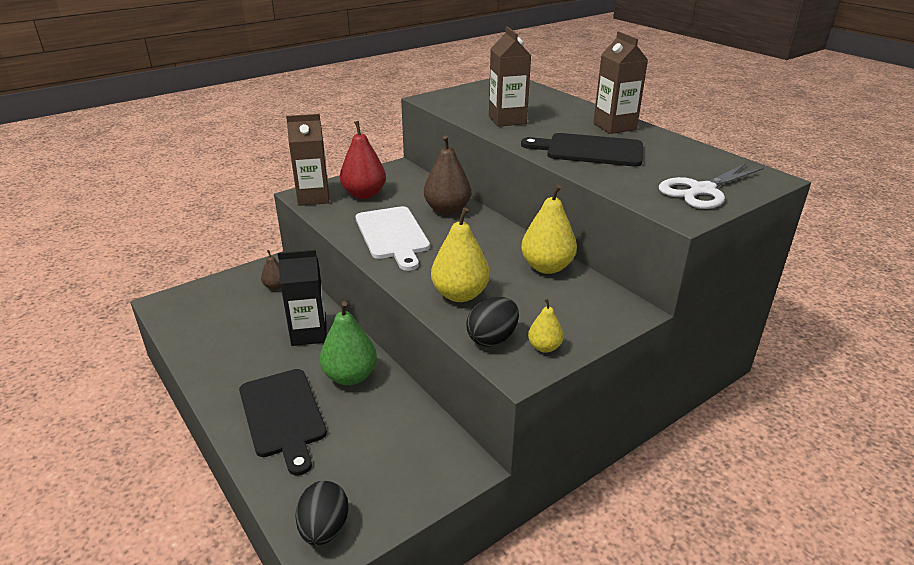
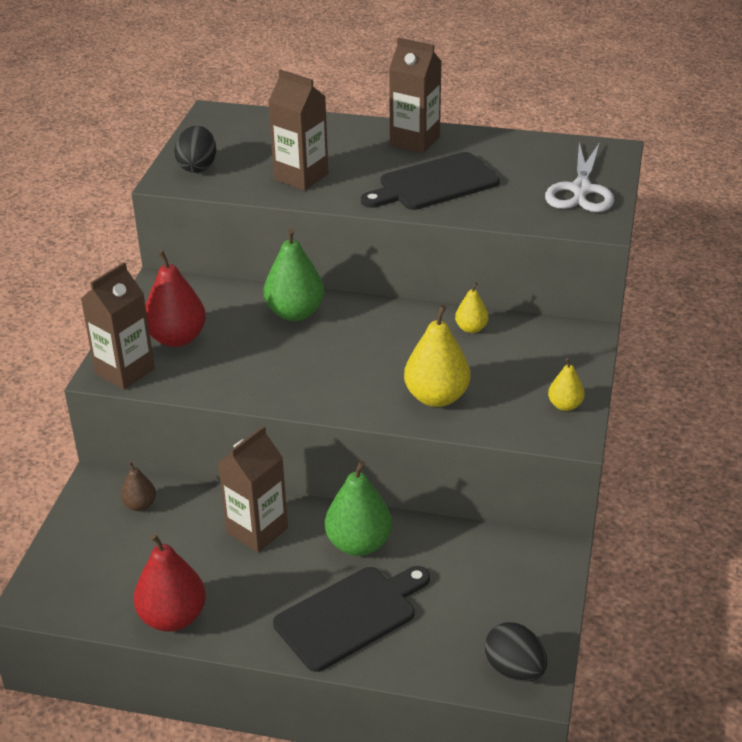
camera: 40 degrees left, 5 degrees up
black cutting board [239,369,327,476] -> black cutting board turned 60 degrees counterclockwise [273,566,430,672]
black carton [278,250,327,346] -> brown carton [218,426,288,553]
white cutting board [356,206,430,271] -> none
brown pear [424,136,471,215] -> green pear [264,228,325,321]
black egg [466,297,519,347] -> black egg moved to [174,126,216,173]
yellow pear [521,184,577,274] -> yellow pear [455,282,489,333], size x0.54
none -> red pear [134,533,206,632]

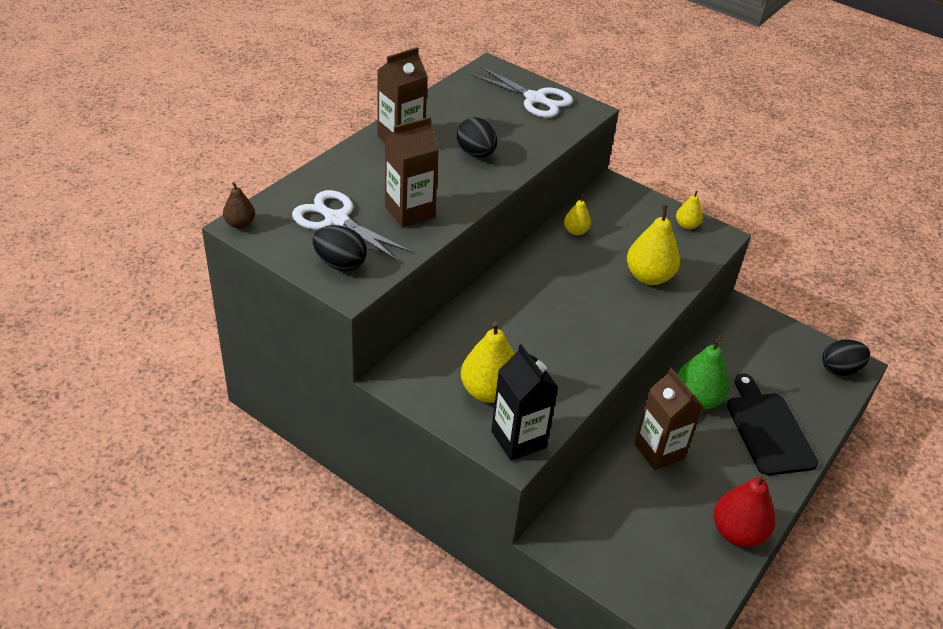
camera: 70 degrees left, 5 degrees up
brown carton [81,262,155,390] -> black carton [491,344,559,461]
brown pear [121,461,156,511] -> brown pear moved to [223,182,255,229]
red pear [145,250,206,347] -> yellow pear [461,321,514,403]
green pear [264,228,325,321] -> none
black cutting board [361,152,500,210] -> black egg [457,117,497,157]
none -> white scissors [292,190,412,261]

